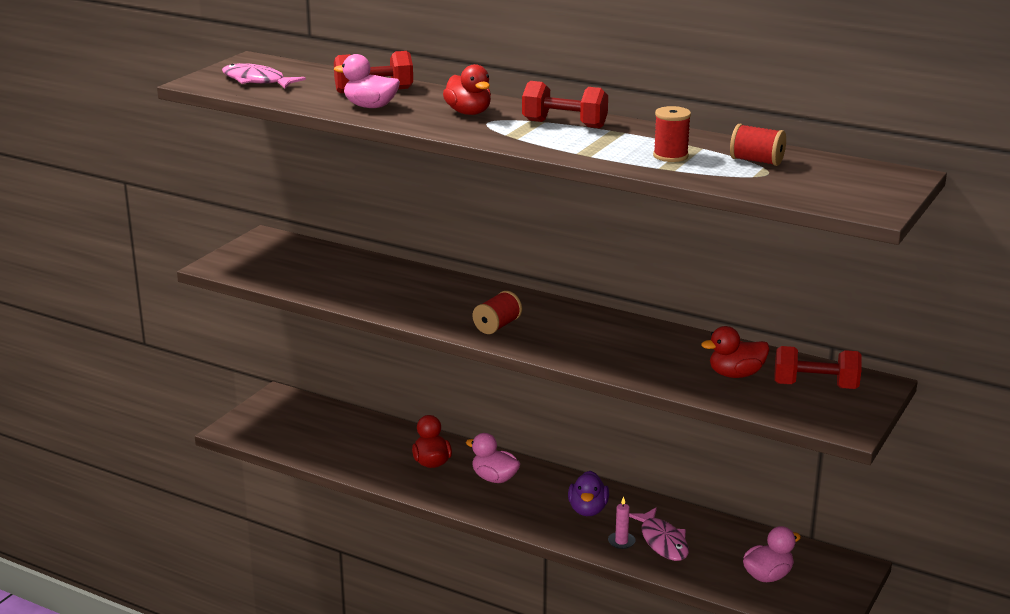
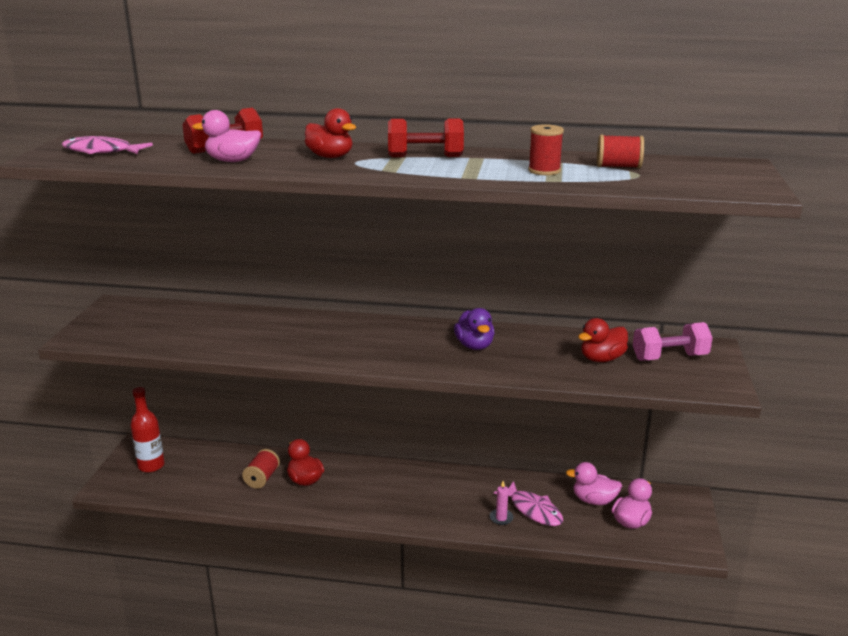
camera: 20 degrees left, 0 degrees up
pink duck [466,433,520,483] -> pink duck moved to [566,462,622,505]
red spool [473,291,522,334] -> red spool moved to [242,449,280,489]
purple duck [568,471,609,516] -> purple duck moved to [454,308,495,350]
red dumbbell [774,346,862,389] -> pink dumbbell [633,322,713,361]
none -> red bottle [130,387,165,473]

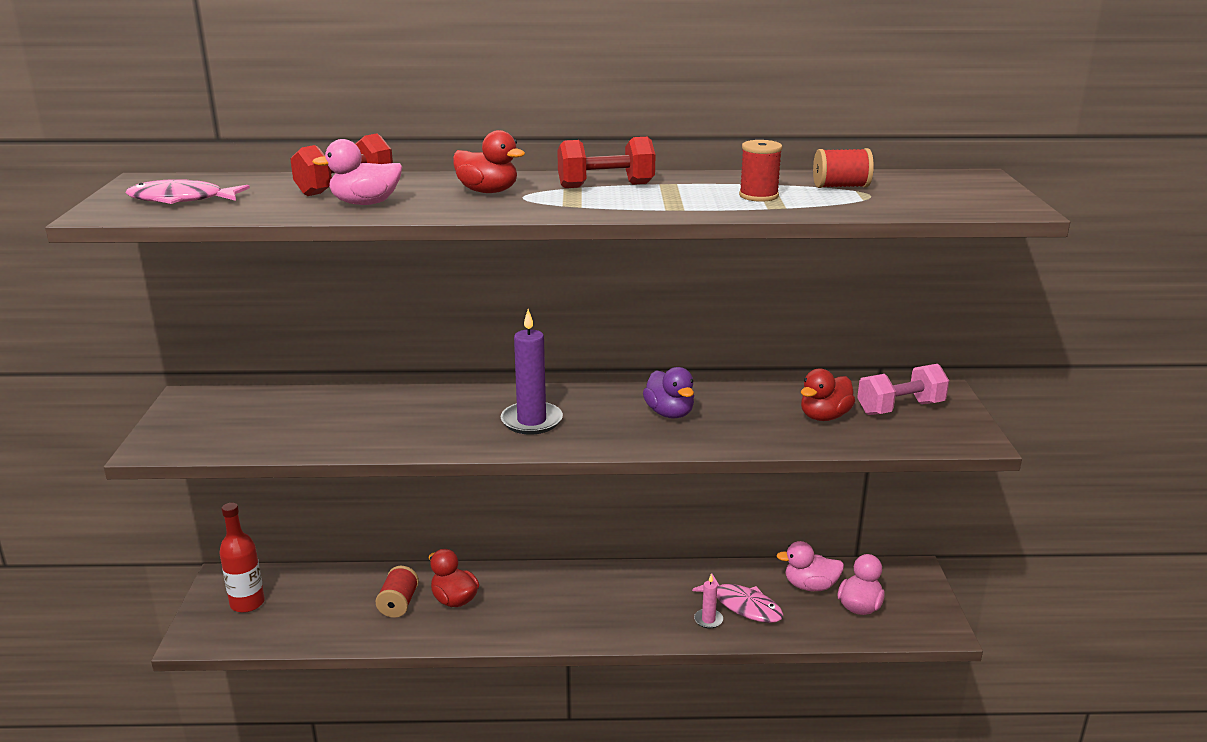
camera: 10 degrees left, 0 degrees up
none -> purple candle [501,309,563,435]

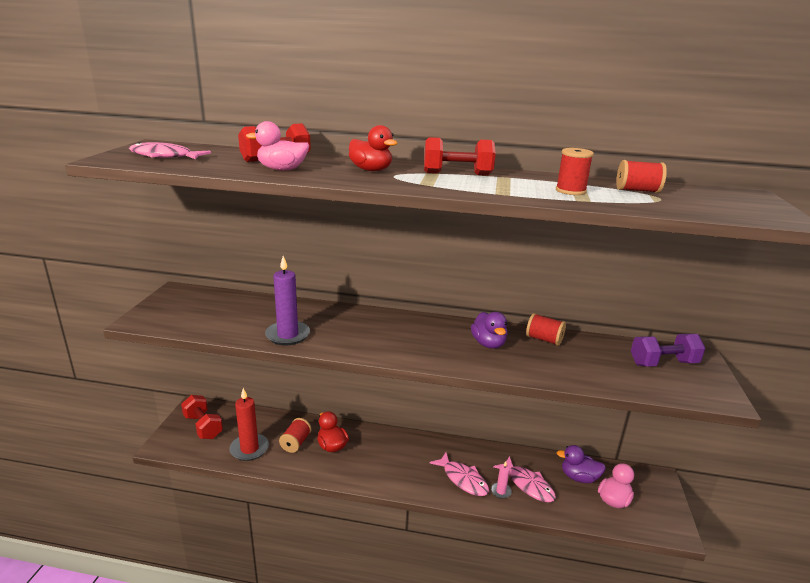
camera: 10 degrees right, 0 degrees up
red bottle [219,503,265,613] -> red dumbbell [181,395,223,439]
purple candle [501,309,563,435] -> purple candle moved to [265,256,310,345]
pink duck [776,541,844,591] -> purple duck [557,445,606,483]
red duck [801,369,855,421] -> none
pink dumbbell [857,364,949,415] -> purple dumbbell [631,334,705,367]
none -> red candle [229,388,269,461]
none -> pink fish [429,452,489,496]
none -> red spool [526,313,566,346]

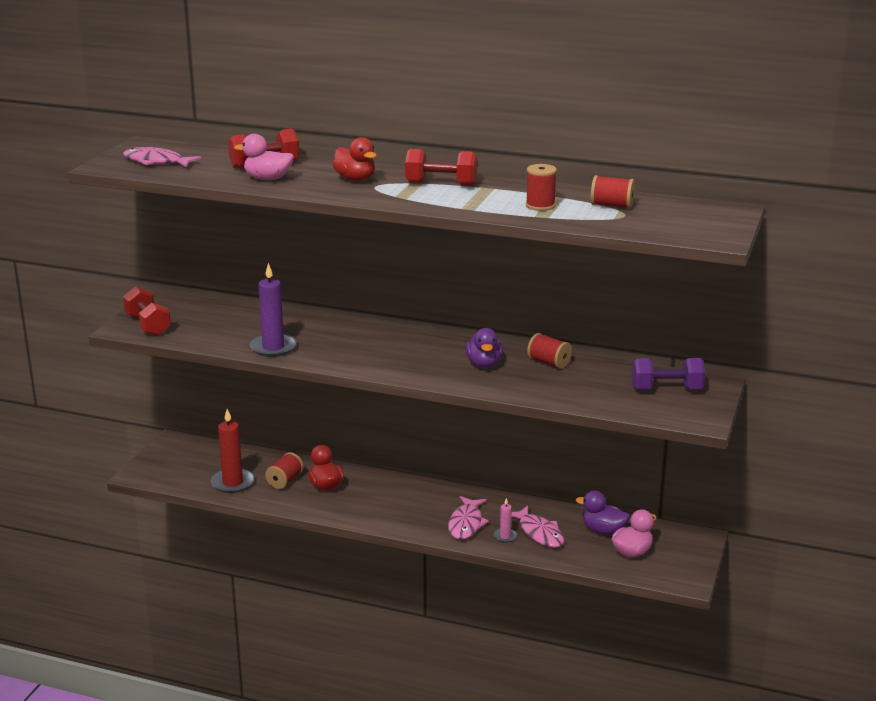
camera: 10 degrees right, 0 degrees up
red dumbbell [181,395,223,439] -> red dumbbell moved to [123,286,171,336]
pink fish [429,452,489,496] -> pink fish turned 45 degrees clockwise [448,496,489,539]

